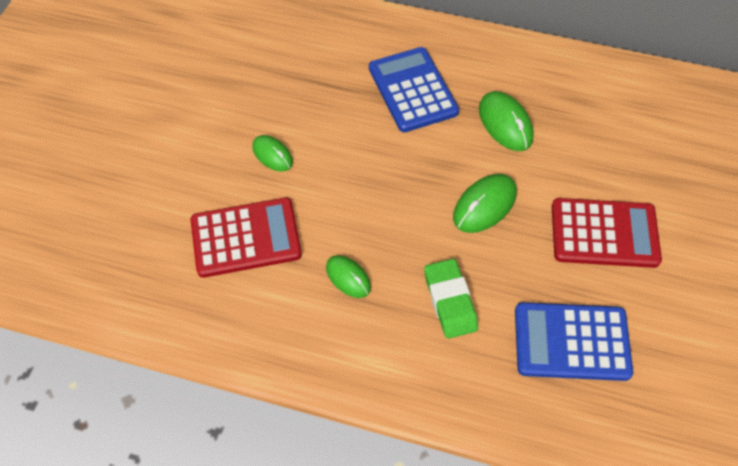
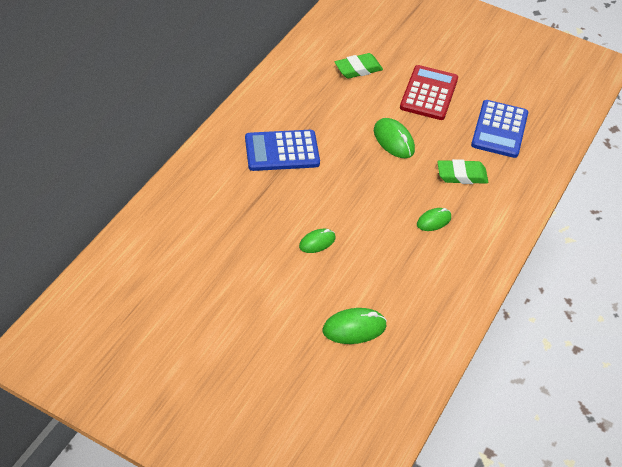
camera: 80 degrees left, 10 degrees down
red calculator [190,197,302,278] -> none
green mouse [479,91,534,151] -> green mouse moved to [323,308,387,344]
none -> green eraser [335,53,383,79]

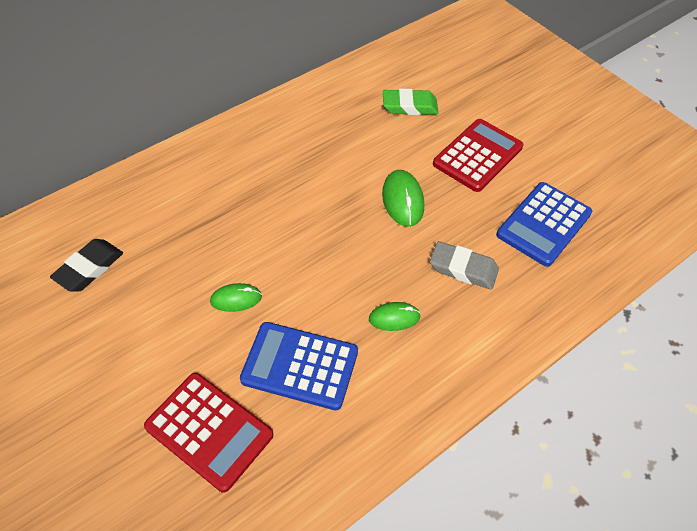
camera: 25 degrees right, 5 degrees up
blue calculator [245,130,320,171] -> blue calculator moved to [240,322,358,410]
green mouse [323,308,387,344] -> red calculator [144,373,273,493]
green eraser [437,159,488,184] -> grey eraser [430,241,499,290]
none -> black eraser [50,239,123,292]

